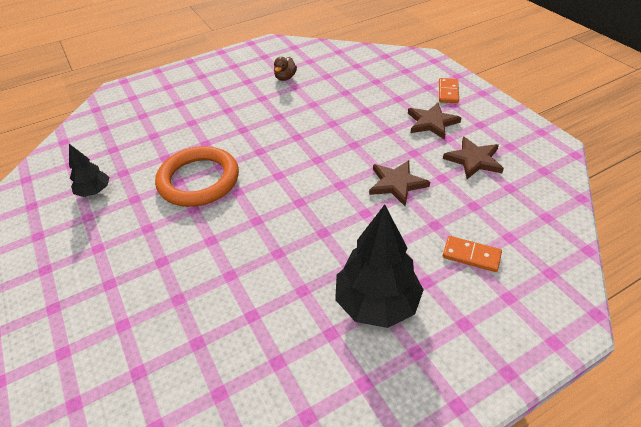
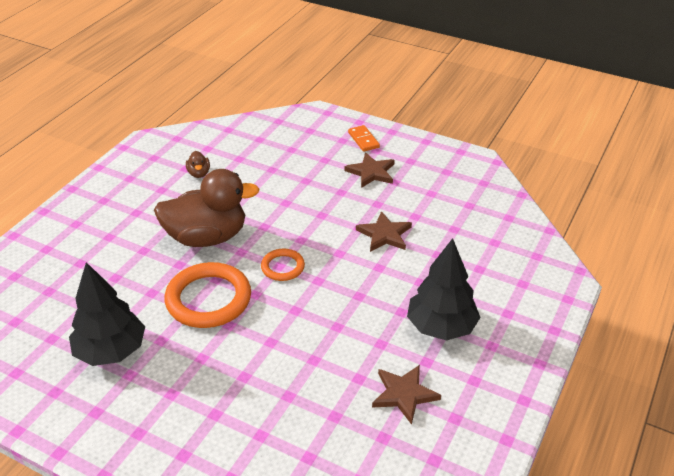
camera: 35 degrees left, 5 degrees down
black tree [69,144,110,197] -> black tree [69,262,145,366], size x1.83
brown star [443,137,504,179] -> brown star moved to [372,365,441,425]
orange domino [443,236,502,272] -> none
none -> brown duck [154,169,260,247]
none -> orange ring [261,249,305,281]

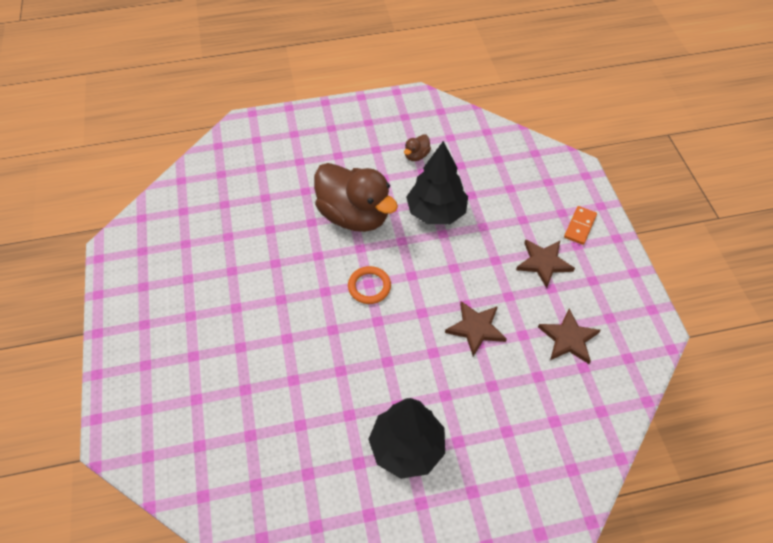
camera: 50 degrees right, 15 degrees up
black tree [69,262,145,366] -> black tree moved to [406,141,468,225]
orange ring [165,262,251,328] -> none
brown star [372,365,441,425] -> brown star moved to [538,308,601,364]

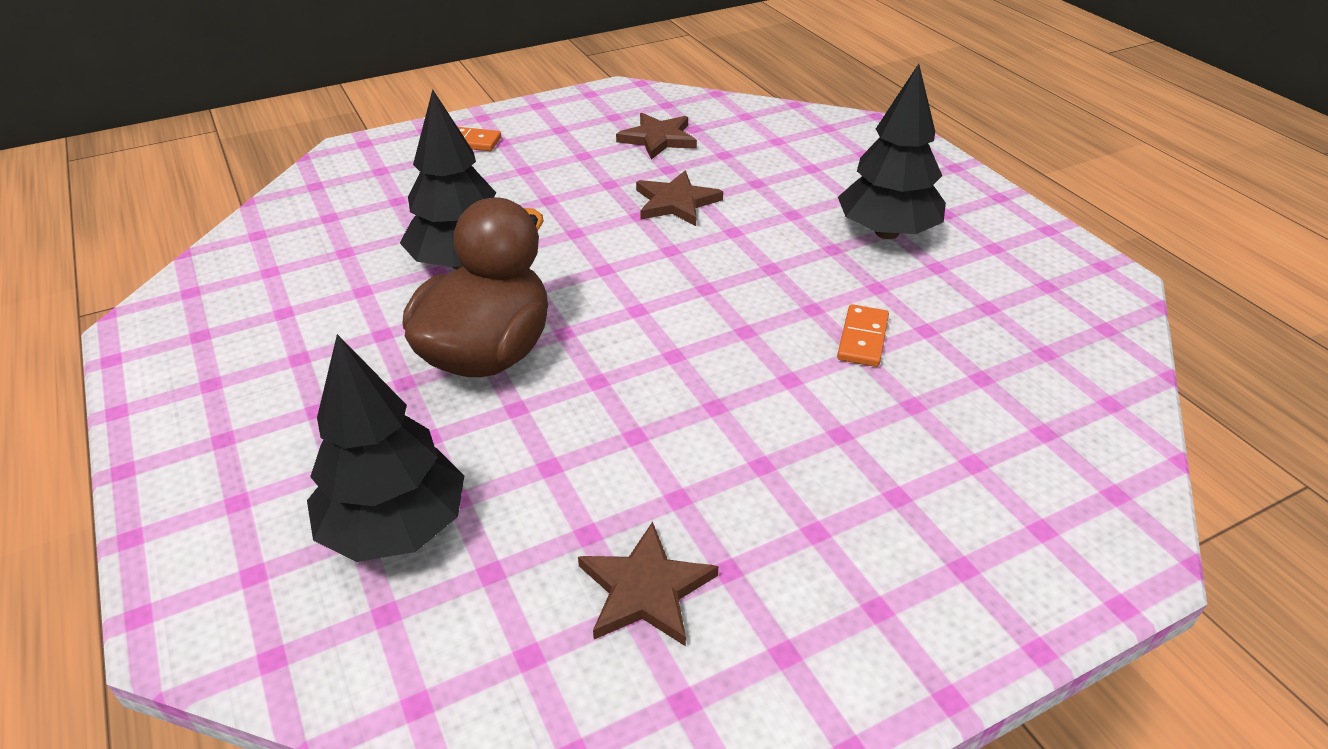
camera: 105 degrees left, 15 degrees down
orange ring [348,266,391,304] -> none
brown duck [404,134,431,161] -> none
brown star [516,239,575,288] -> brown star moved to [578,522,718,646]
none -> black tree [307,334,464,562]
none -> orange domino [837,304,889,367]

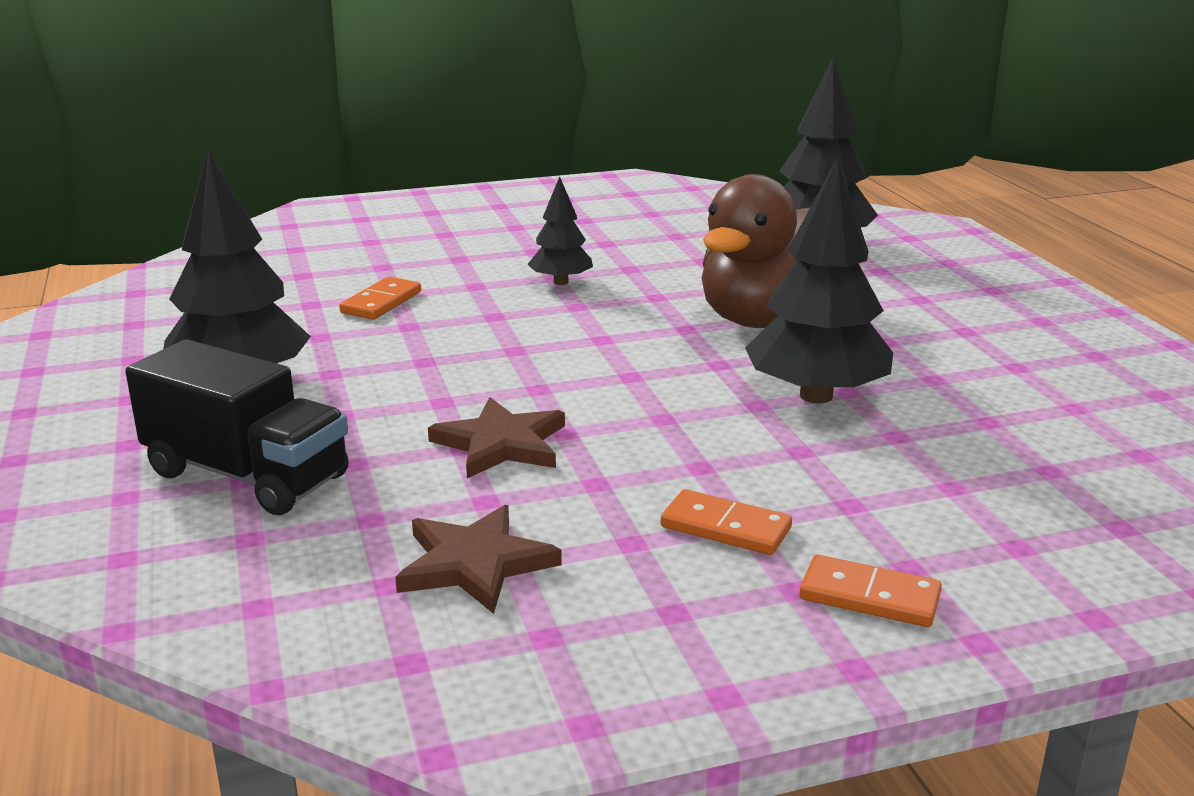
camera: 170 degrees left, 15 degrees down
brown star [578,522,718,646] -> none
none -> black truck [125,339,349,515]
none -> black tree [527,176,593,285]
none -> orange domino [661,489,792,555]

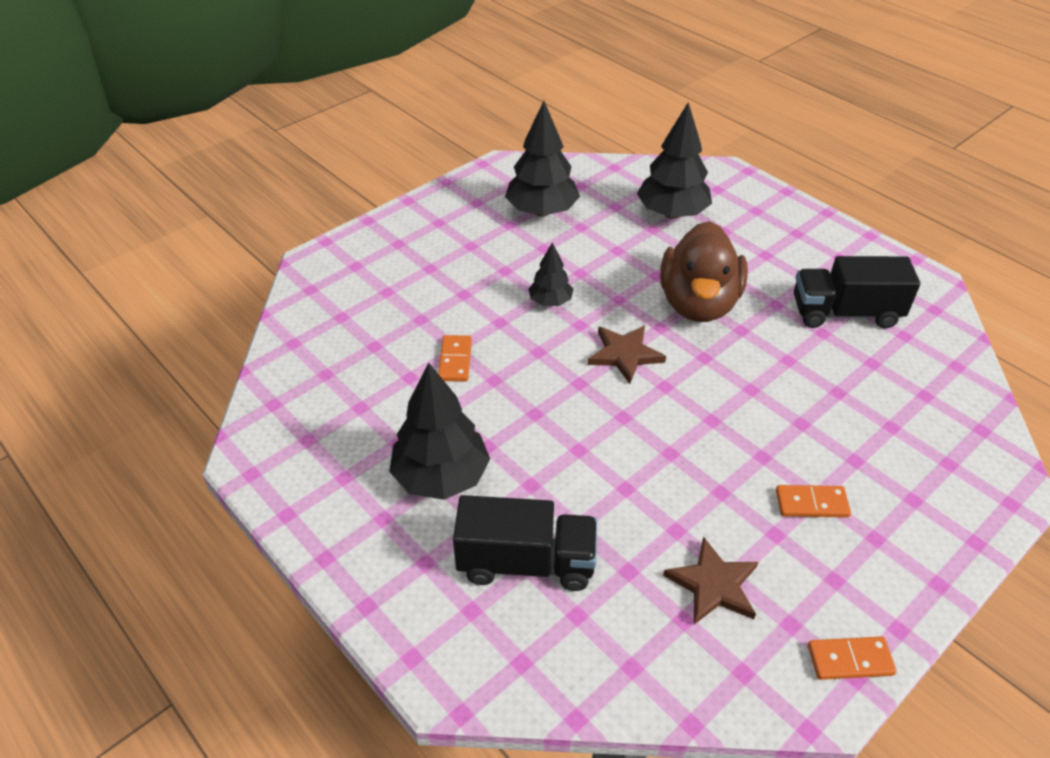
camera: 25 degrees left, 20 degrees up
brown star [428,397,565,478] -> brown star moved to [588,325,666,384]
black tree [745,158,893,403] -> black tree moved to [505,101,580,217]
orange domino [799,555,942,627] -> orange domino moved to [808,636,897,680]
none -> black truck [794,256,920,328]

